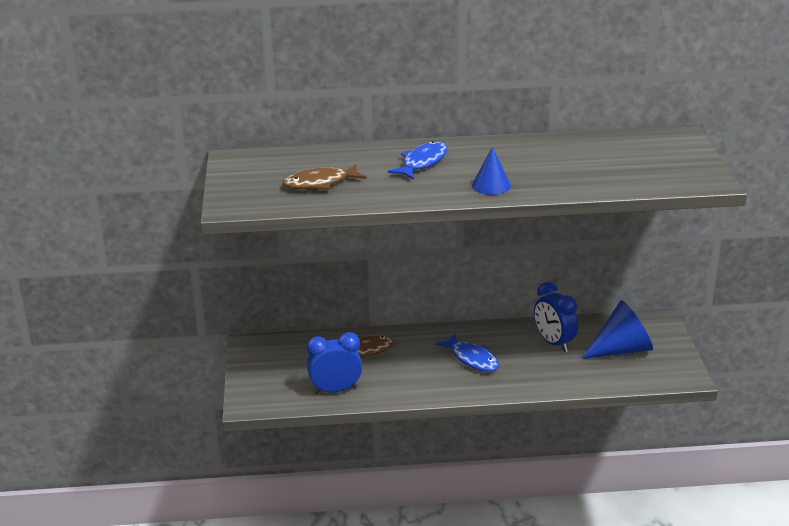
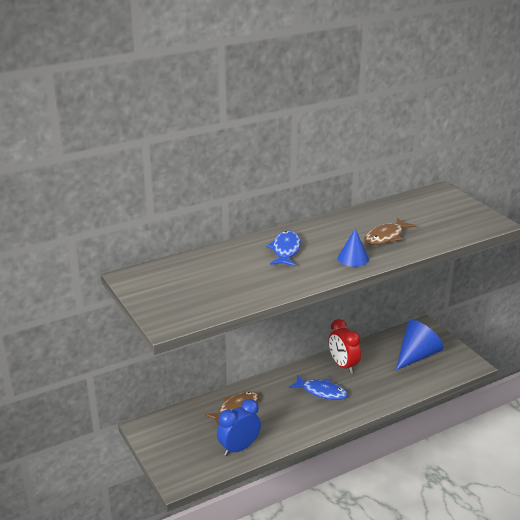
camera: 25 degrees left, 0 degrees up
brown fish [283,164,367,190] -> brown fish moved to [364,217,416,245]
blue clock [534,282,578,352] -> none
none -> red clock [329,319,361,374]

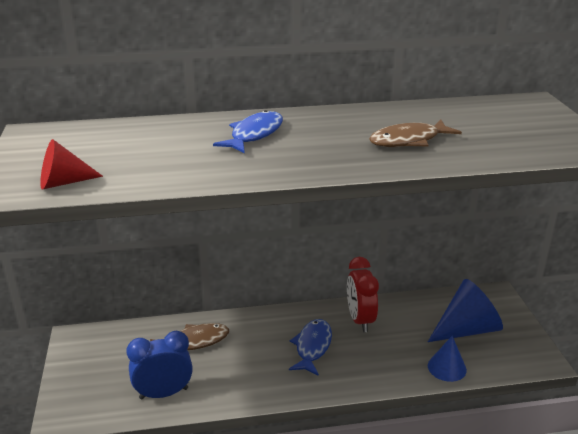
camera: 20 degrees right, 0 degrees up
blue fish [289,375,348,400] -> blue fish turned 120 degrees counterclockwise [289,319,332,376]
blue cone [338,229,369,267] -> blue cone moved to [428,336,467,382]
none -> red cone [40,139,103,190]

